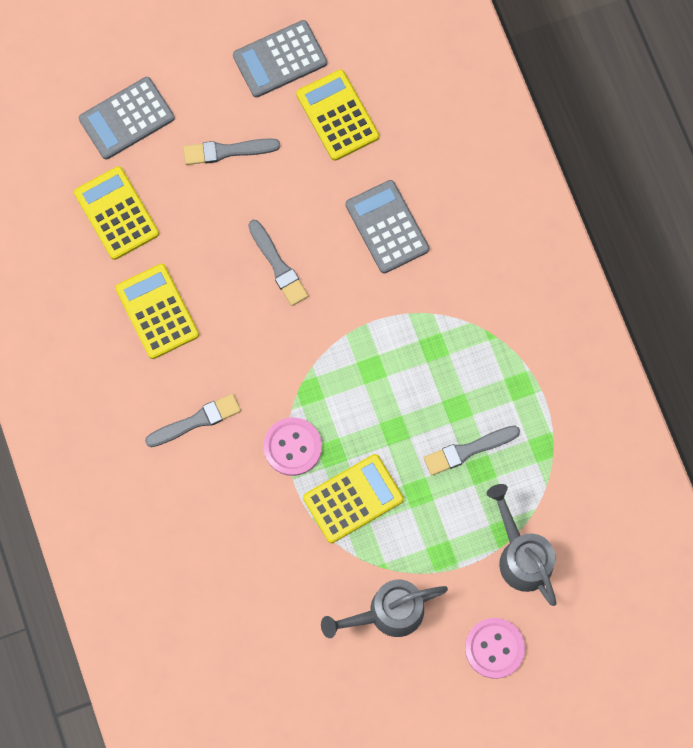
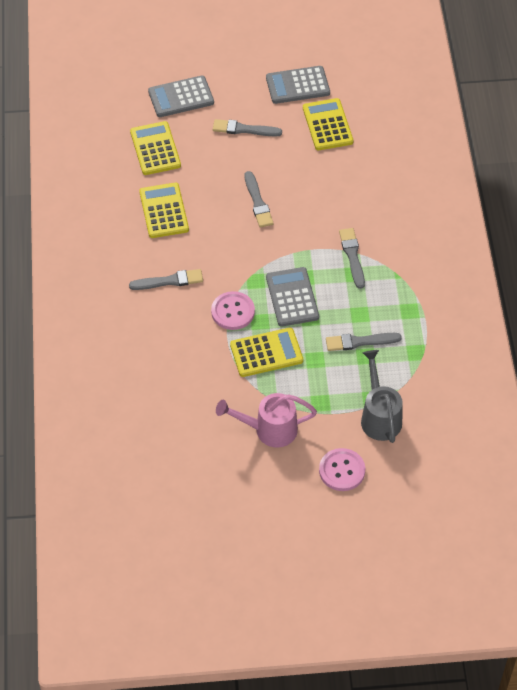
camera: 15 degrees right, 20 degrees down
grey watering can [321,580,448,638] -> pink watering can [216,393,317,448]
grey calculator [346,180,429,274] -> grey calculator moved to [266,267,319,327]
none -> grey brush [339,228,365,289]

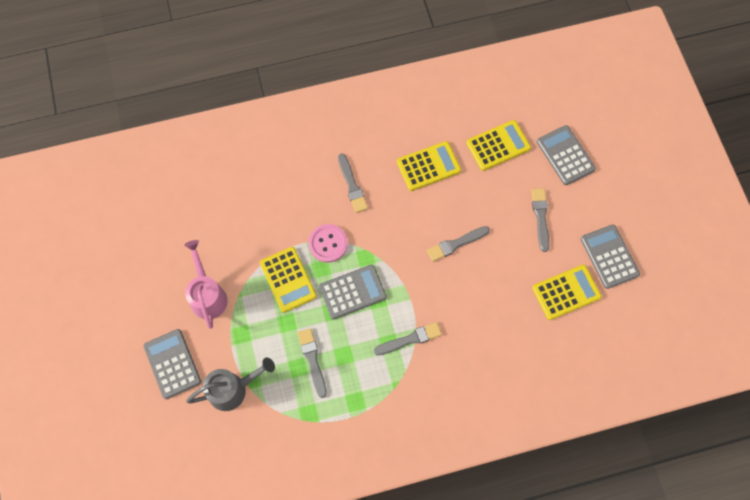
camera: 80 degrees right, 15 degrees up
pink button [319,448,365,491] -> grey calculator [143,329,201,399]

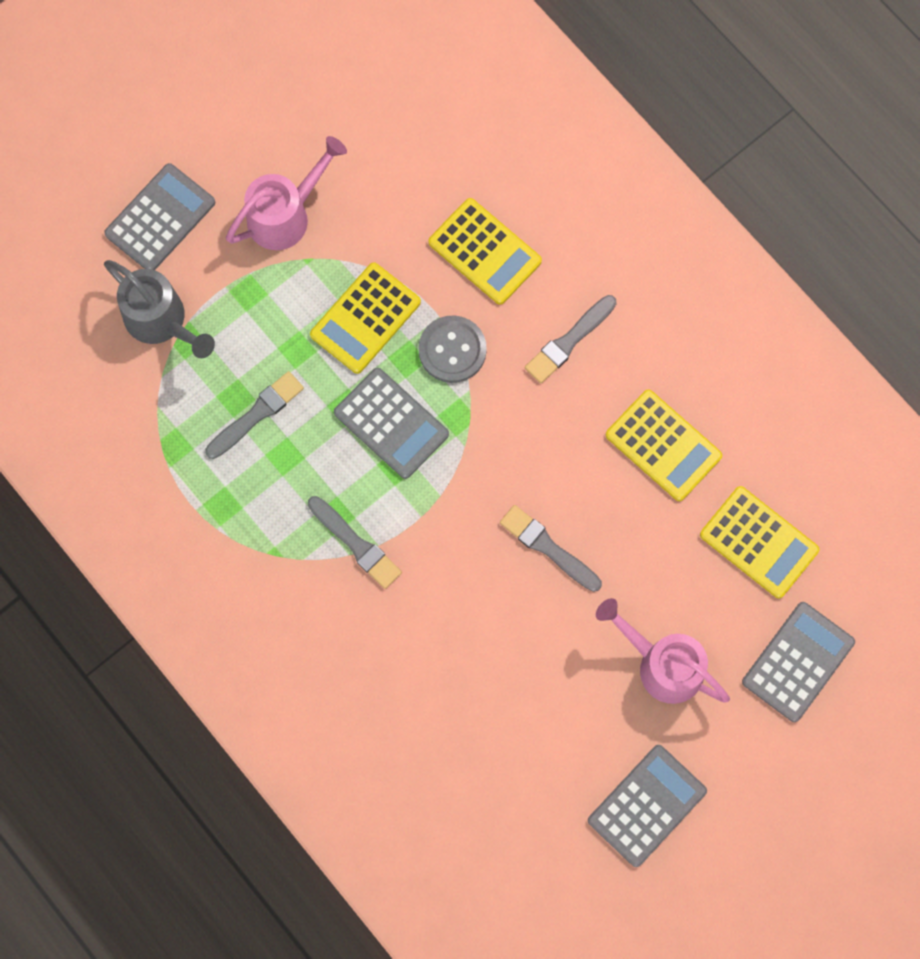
camera: 65 degrees right, 5 degrees up
pink button [308,224,348,263] -> grey button [418,315,487,383]
grey brush [531,188,549,252] -> pink watering can [596,598,730,704]
yellow calculator [532,265,602,320] -> yellow calculator moved to [429,198,542,305]

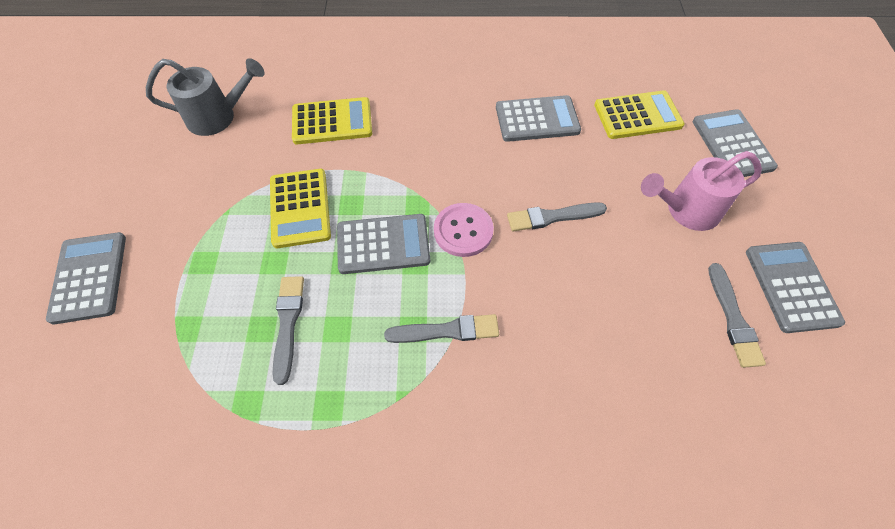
camera: 50 degrees left, 15 degrees down
grey watering can [104,260,215,358] -> grey watering can moved to [146,58,265,136]
pink watering can [226,136,347,250] -> none
grey button [418,315,487,383] -> none
grey brush [525,295,617,383] -> grey brush moved to [708,263,766,368]
yellow calculator [606,390,722,501] -> grey calculator [496,95,581,142]
none -> pink button [434,203,494,257]

